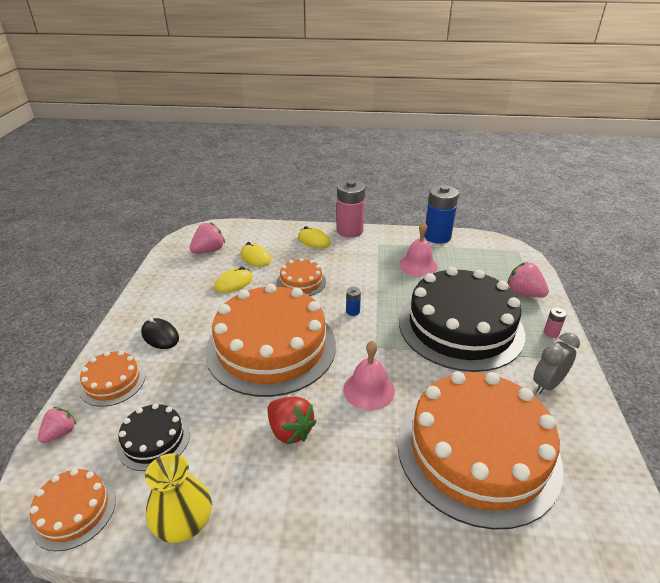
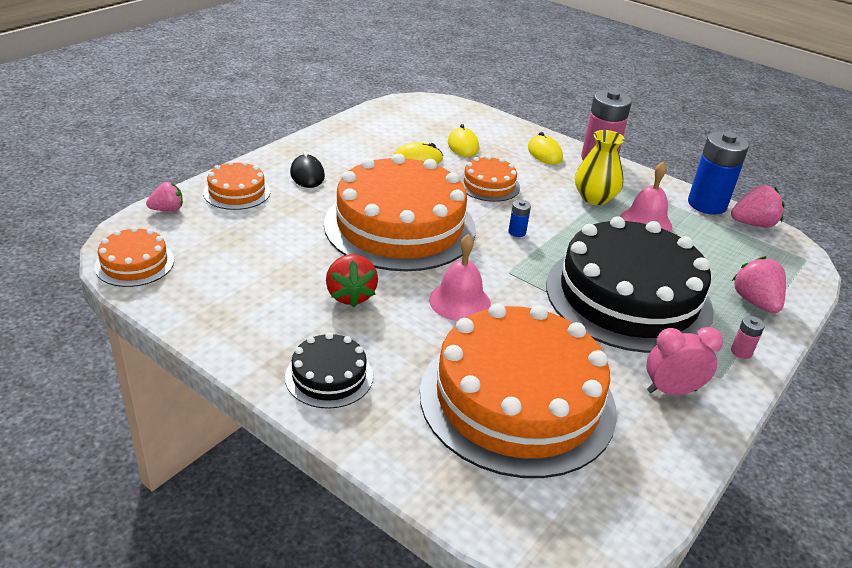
camera: 30 degrees right, 0 degrees up
black cake [117,403,190,471] -> black cake moved to [285,332,373,409]
yellow vase [145,453,212,543] -> yellow vase moved to [575,130,625,205]
pink strawberry [190,222,225,253] -> pink strawberry moved to [731,185,785,227]
grey clock [533,333,580,394] -> pink clock [646,327,723,395]

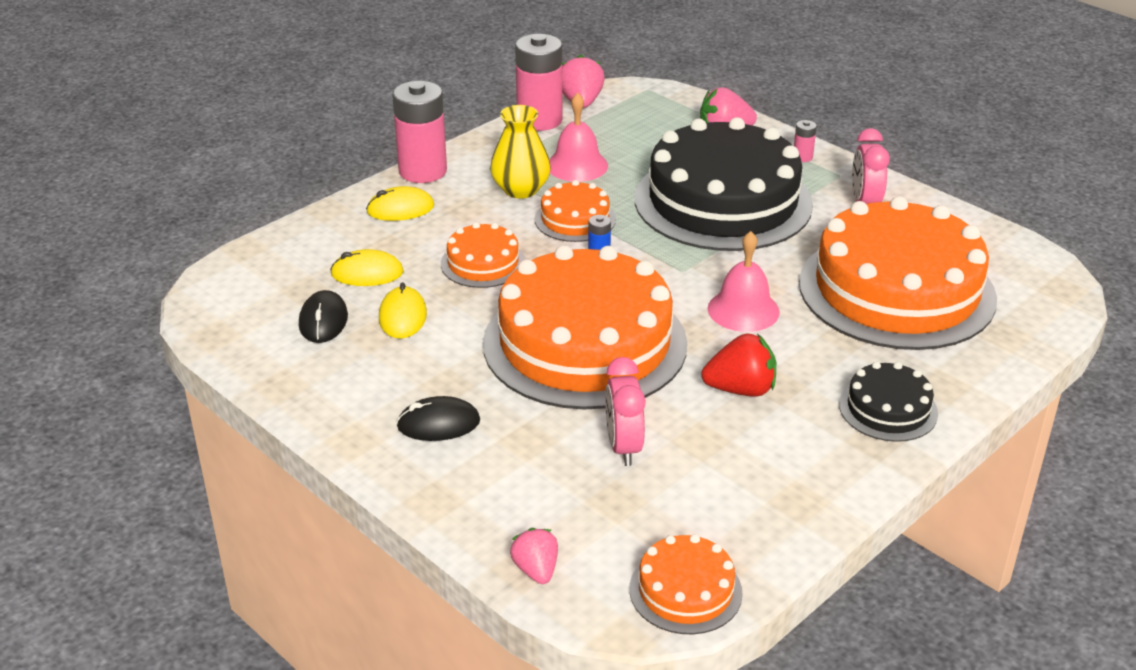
camera: 80 degrees left, 0 degrees up
orange cake [203,161,271,210] -> orange cake moved to [535,180,616,242]
blue battery [688,132,749,215] -> pink battery [515,34,562,131]
none -> black mouse [299,290,348,343]
none -> pink clock [605,357,646,466]

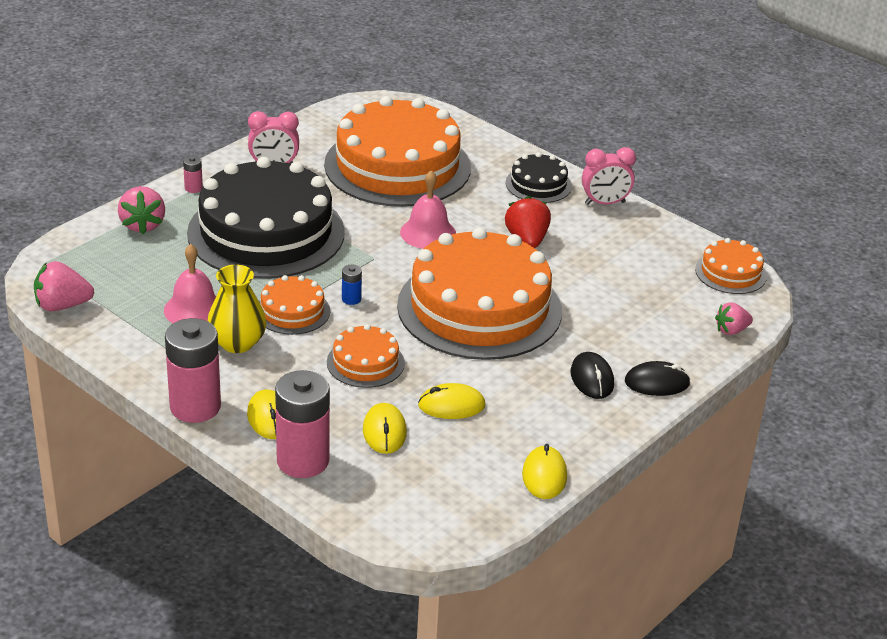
camera: 95 degrees left, 0 degrees up
black mouse [299,290,348,343] -> black mouse moved to [625,361,690,396]
pink battery [515,34,562,131] -> pink battery moved to [275,370,330,478]
pink clock [605,357,646,466] -> pink clock moved to [582,147,636,205]
none -> yellow mouse [522,444,567,499]

